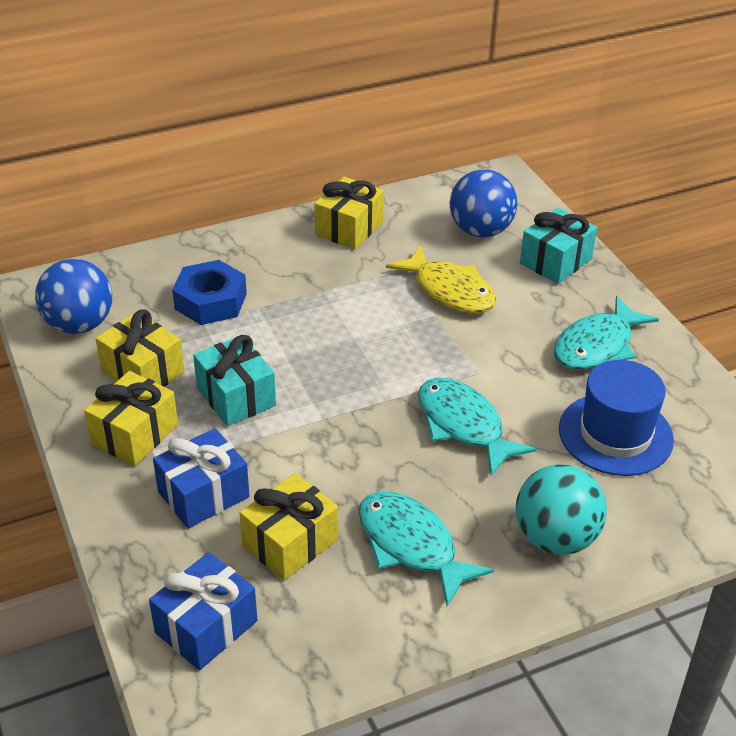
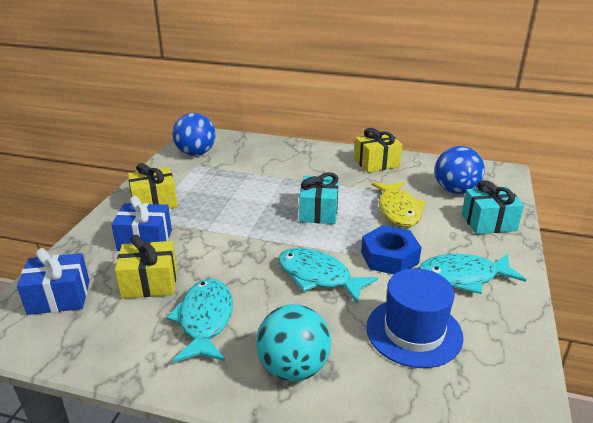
camera: 40 degrees right, 10 degrees down
yellow gift [96,310,185,387] -> none
blue nut [172,260,247,325] -> blue nut moved to [361,226,421,274]
turquoise gift [193,335,276,426] -> turquoise gift moved to [299,172,339,224]
turquoise fish [418,377,536,476] -> turquoise fish turned 60 degrees counterclockwise [278,248,378,304]

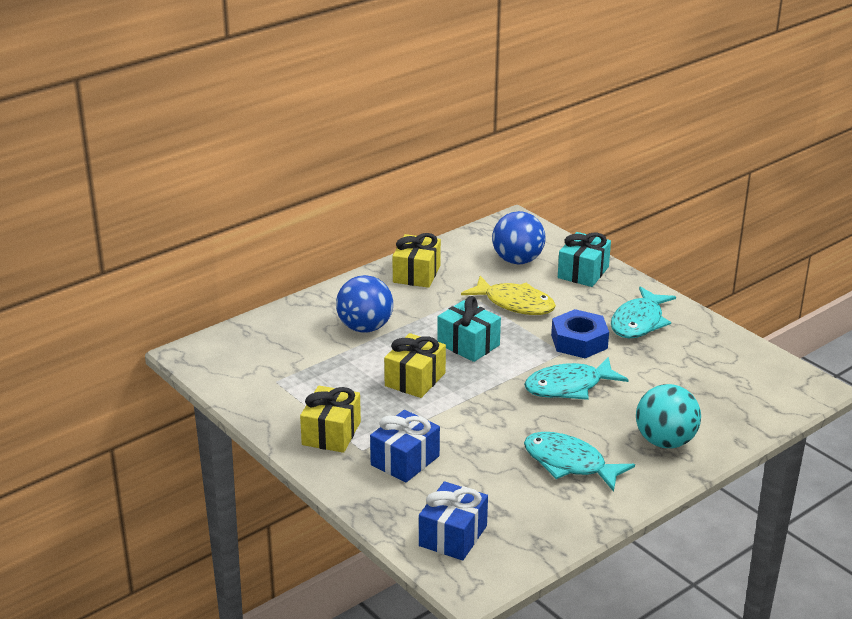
camera: 55 degrees left, 0 degrees up
yellow gift [115,235,177,298] -> yellow gift moved to [384,333,446,398]
blue ball [172,113,215,156] -> blue ball moved to [336,275,393,333]
blue hat [366,268,464,368] -> none

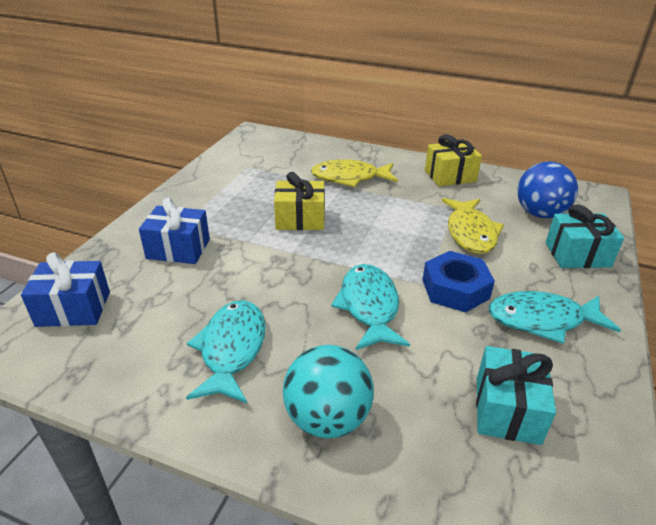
camera: 60 degrees right, 5 degrees up
yellow gift [300,386,361,453] -> none
blue ball [336,275,393,333] -> yellow fish [311,159,398,187]
turquoise gift [437,296,501,362] -> turquoise gift moved to [476,346,556,445]
turquoise fish [524,357,628,400] -> turquoise fish turned 45 degrees clockwise [331,264,410,350]

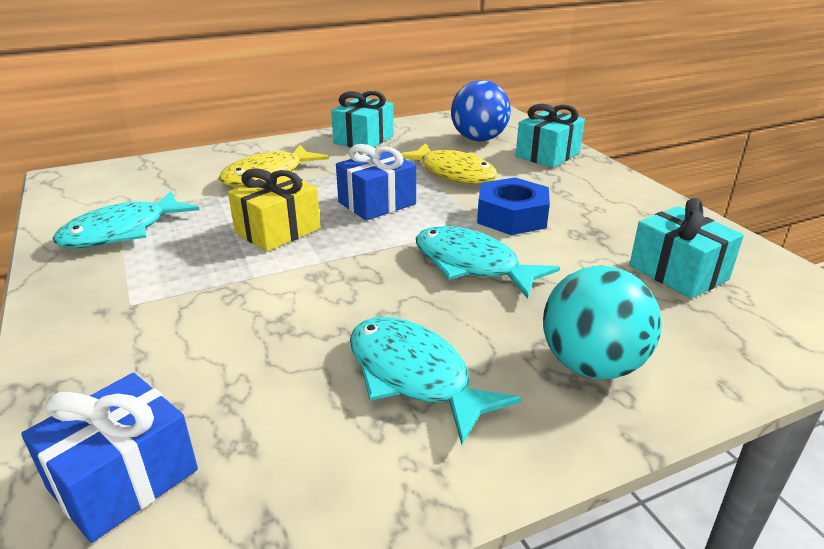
camera: 45 degrees left, 5 degrees down
blue gift [139,198,210,264] -> blue gift moved to [336,144,416,221]
yellow gift [425,135,482,186] -> turquoise gift [331,91,394,147]
turquoise fish [489,291,621,344] -> turquoise fish moved to [53,191,199,248]

